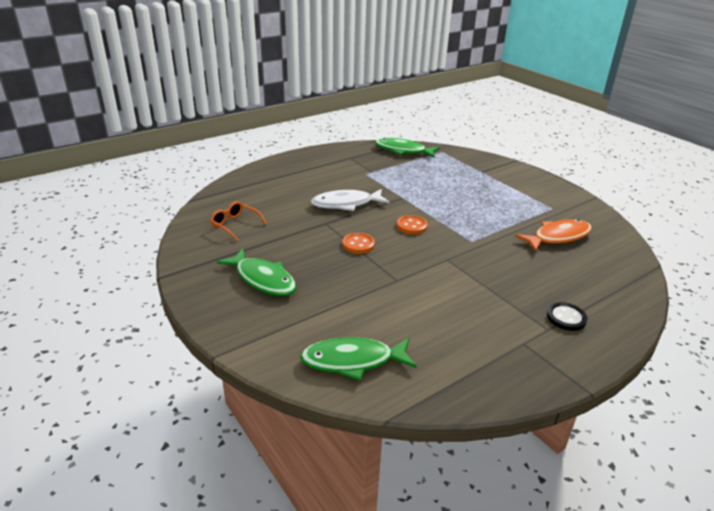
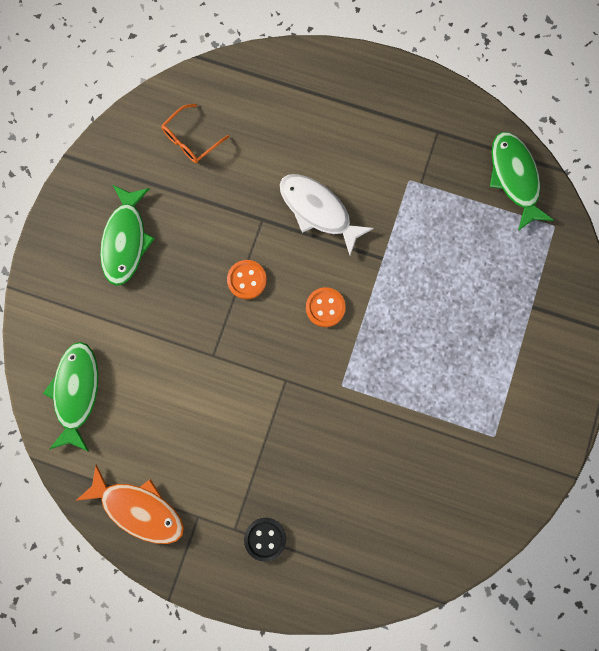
camera: 55 degrees right, 45 degrees up
orange glasses [210,202,267,241] -> orange glasses turned 135 degrees counterclockwise [161,104,229,163]
green fish [300,337,417,381] -> green fish turned 45 degrees clockwise [43,342,98,452]
orange fish [515,219,592,252] -> orange fish moved to [76,464,184,544]

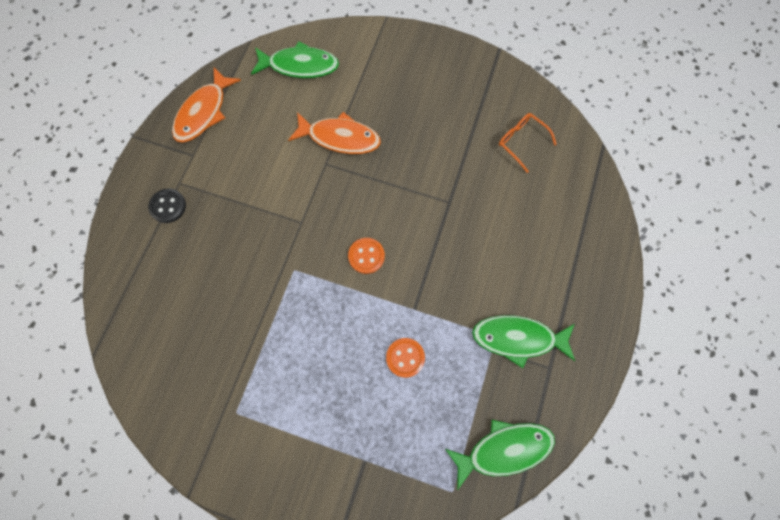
camera: 90 degrees right, 5 degrees down
green fish [100,185,155,286] -> green fish moved to [472,315,575,368]
orange button [227,260,267,299] -> orange button moved to [386,338,425,378]
white fish [280,174,374,255] -> none
none -> orange fish [288,112,381,154]

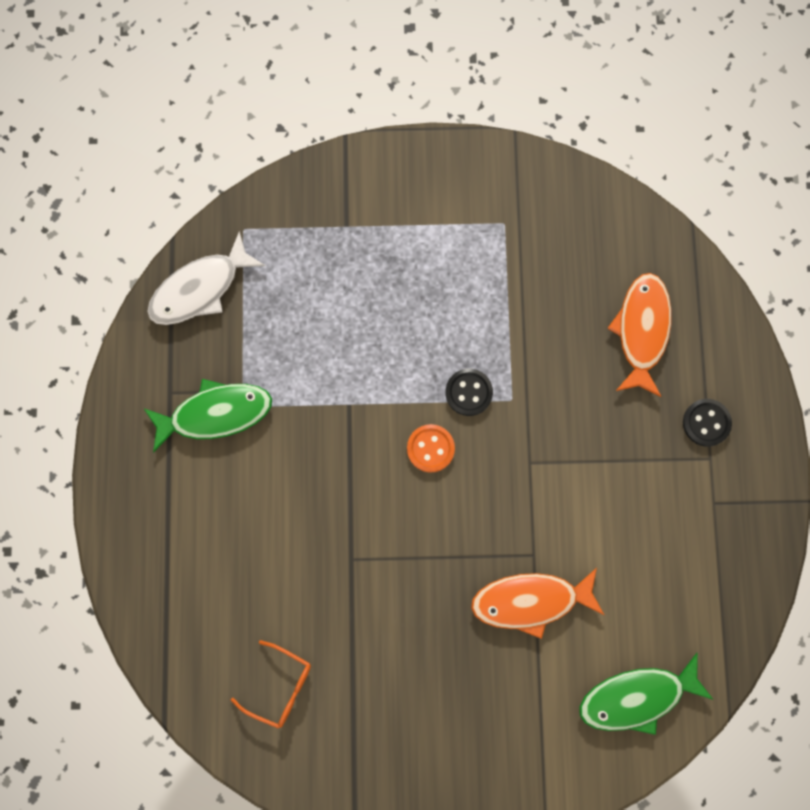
camera: 160 degrees right, 5 degrees up
orange fish [172,67,241,142] -> orange fish moved to [607,273,671,397]
orange button [386,338,425,378] -> none
green fish [445,420,555,490] -> white fish [147,231,265,325]
none -> black button [445,368,493,416]

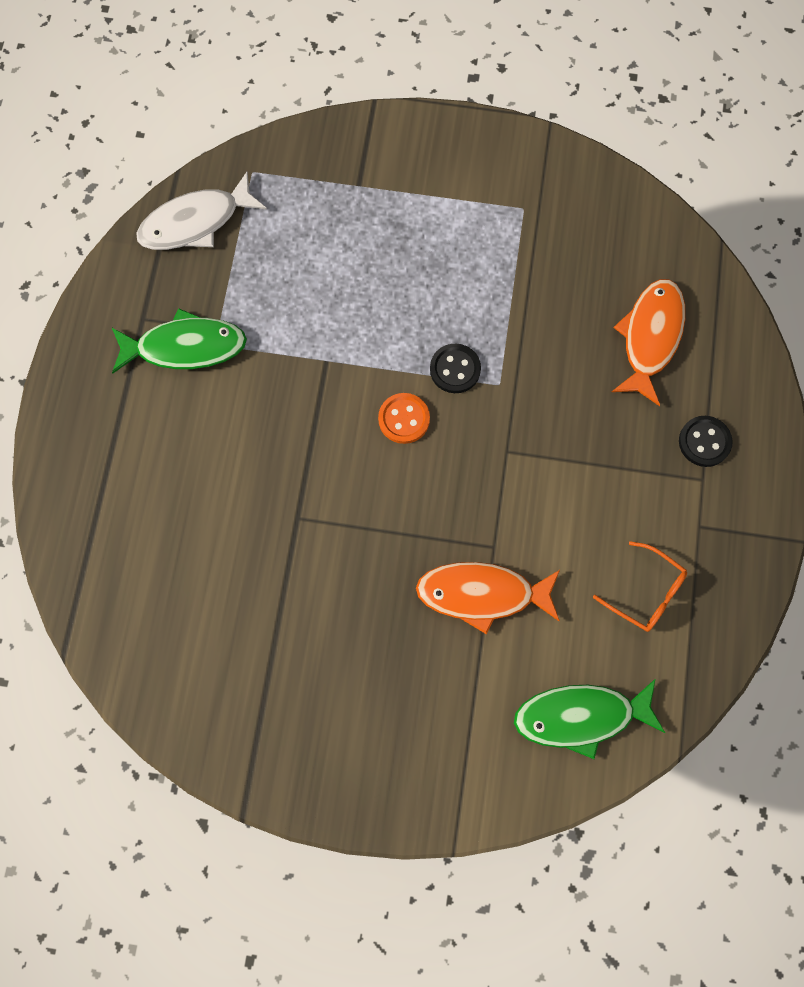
camera: 10 degrees right, 5 degrees down
orange glasses [231,640,311,729] -> orange glasses moved to [593,541,687,632]

